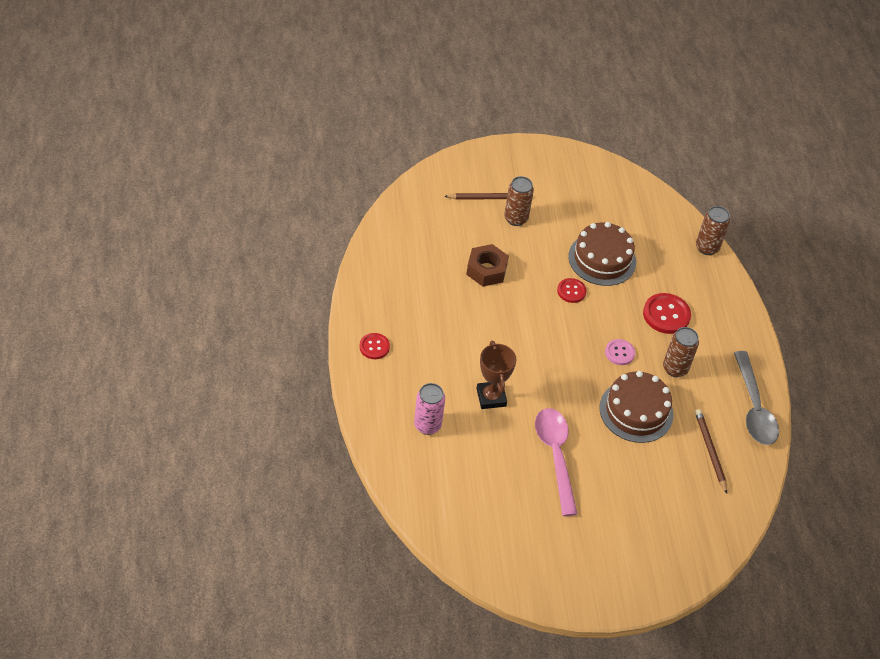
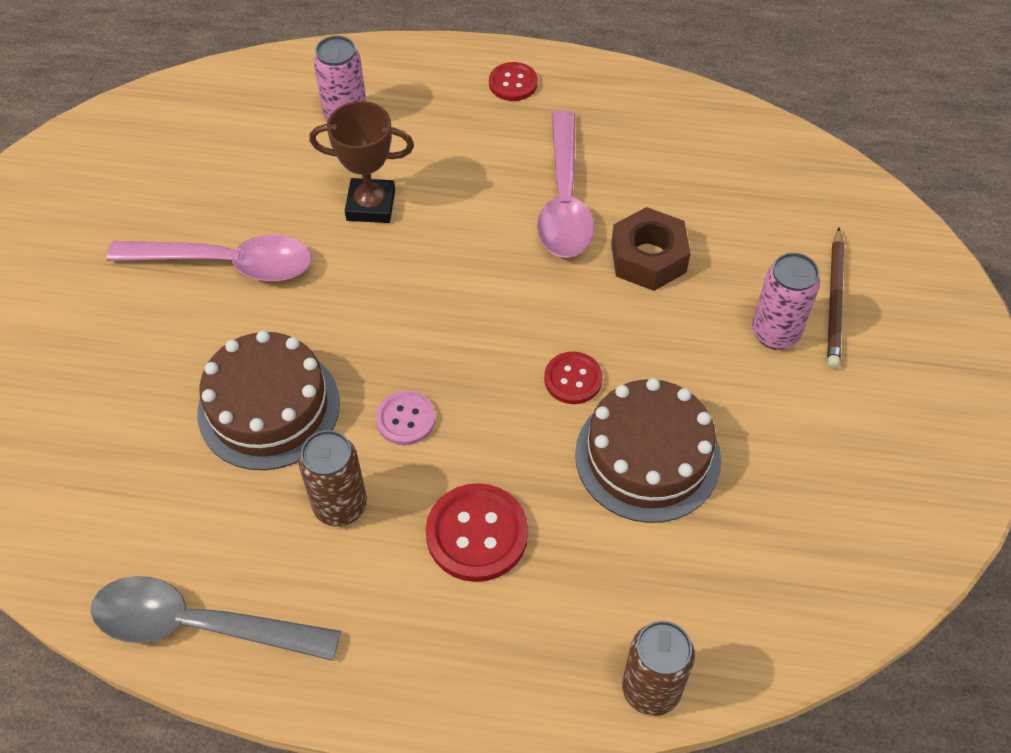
camera: 110 degrees right, 5 degrees up
brown can [504,176,534,226] -> pink can [752,253,820,350]
brown pencil [695,409,727,494] -> none
none -> pink spoon [537,111,594,258]

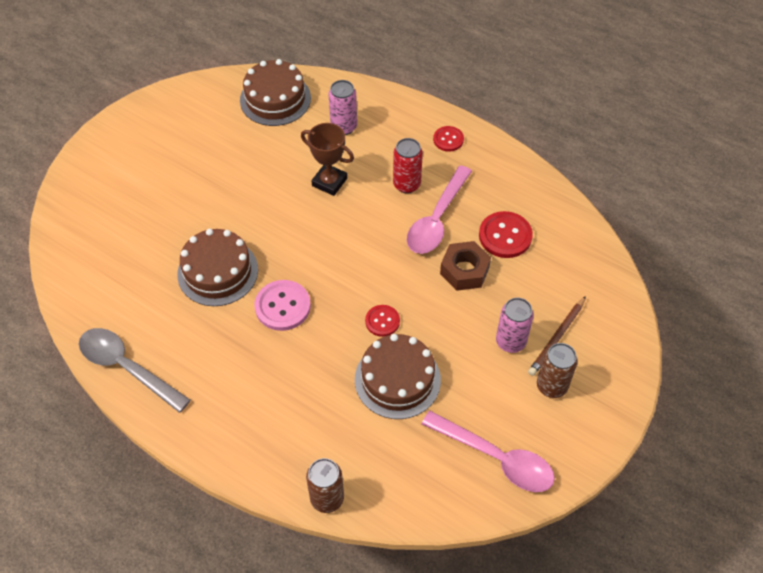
camera: 25 degrees right, 0 degrees up
pink spoon [107,235,312,281] -> pink spoon moved to [422,411,555,492]
brown can [299,430,367,526] -> brown can moved to [537,343,578,398]
pink button [376,391,436,445] -> pink button [255,280,311,331], size x1.62
red button [426,483,528,582] -> red button moved to [479,211,533,258]
none -> brown cake [240,59,311,126]
none -> red can [393,138,423,194]

